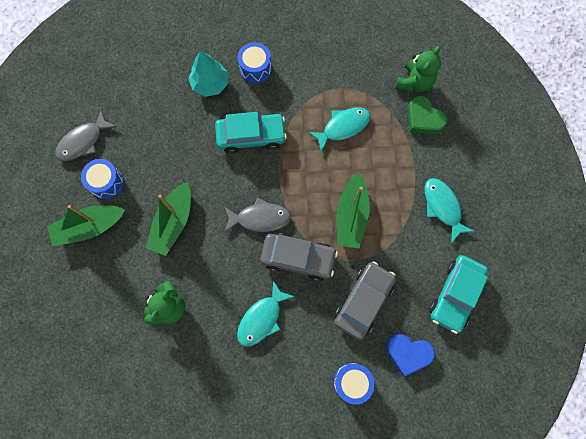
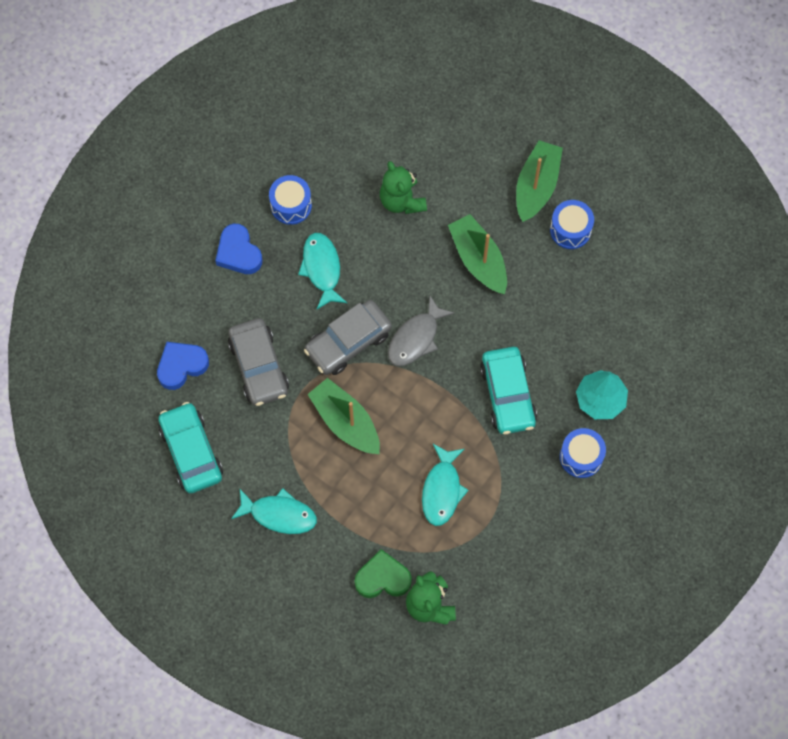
camera: 130 degrees right, 5 degrees down
grey fish [55,110,117,161] -> none
turquoise car [215,112,287,154] -> turquoise car turned 45 degrees counterclockwise [480,347,537,434]
blue drum [334,363,375,405] -> blue drum moved to [269,175,312,225]
none -> blue heart [215,224,263,274]

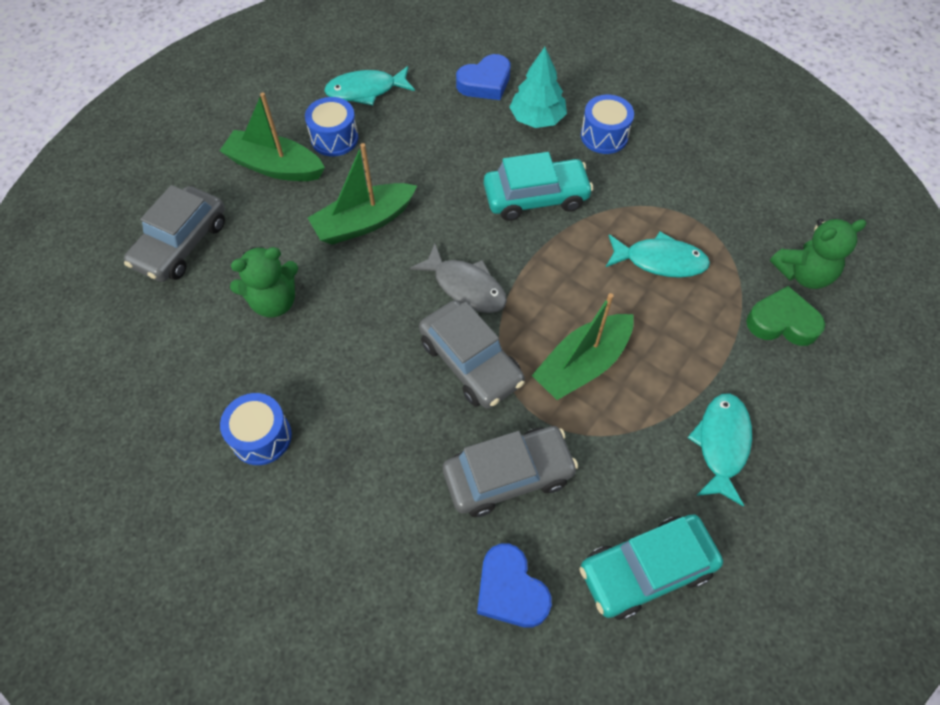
camera: 90 degrees left, 10 degrees down
blue heart [215,224,263,274] -> blue heart moved to [456,54,511,100]
turquoise fish [298,233,347,310] -> turquoise fish moved to [324,66,415,105]
green heart [355,549,412,598] -> green heart turned 105 degrees clockwise [746,286,825,346]
none -> grey car [124,185,225,282]

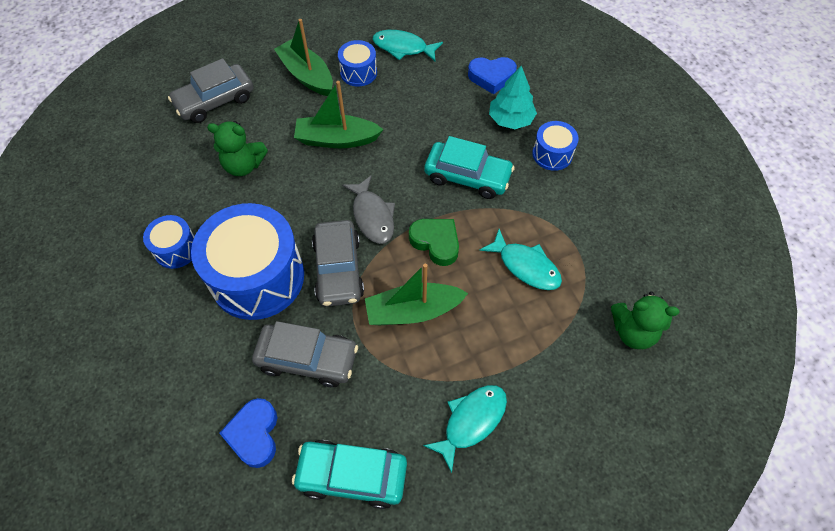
camera: 30 degrees right, 0 degrees up
green heart [746,286,825,346] -> green heart moved to [409,219,459,266]
none -> blue drum [191,203,304,320]

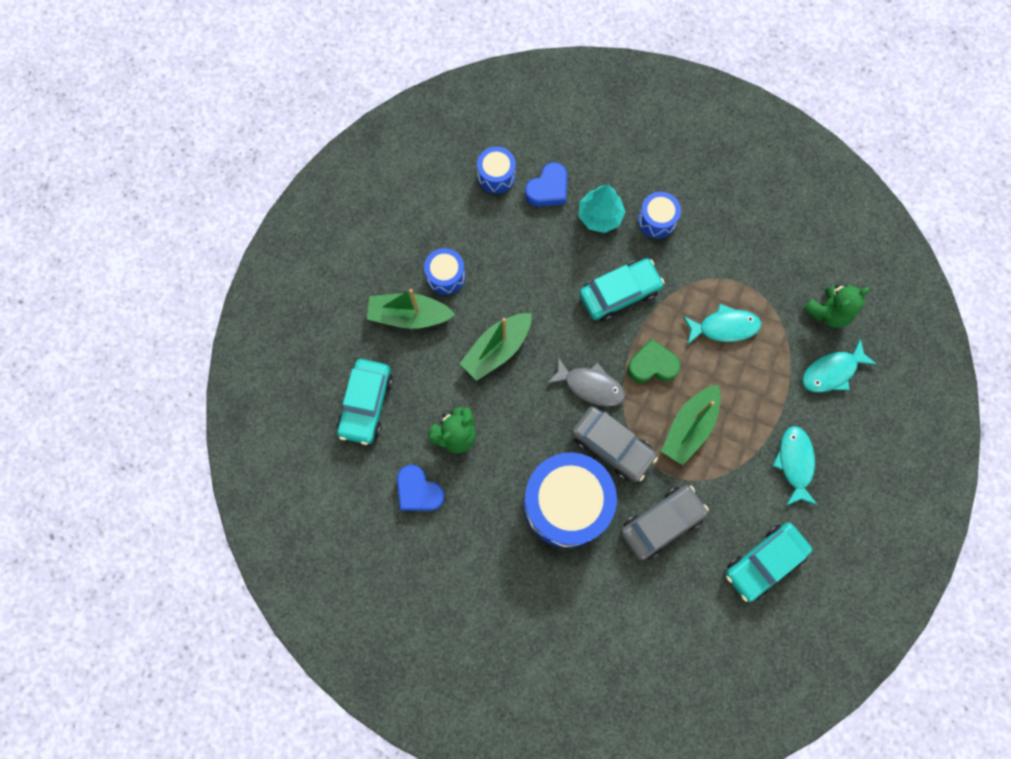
camera: 45 degrees left, 15 degrees up
blue drum [143,215,195,269] -> blue drum moved to [477,147,516,194]
grey car [168,58,253,123] -> turquoise car [337,359,393,445]
blue heart [219,398,277,468] -> blue heart moved to [397,465,445,511]
turquoise fish [373,30,443,61] -> turquoise fish moved to [802,339,877,392]

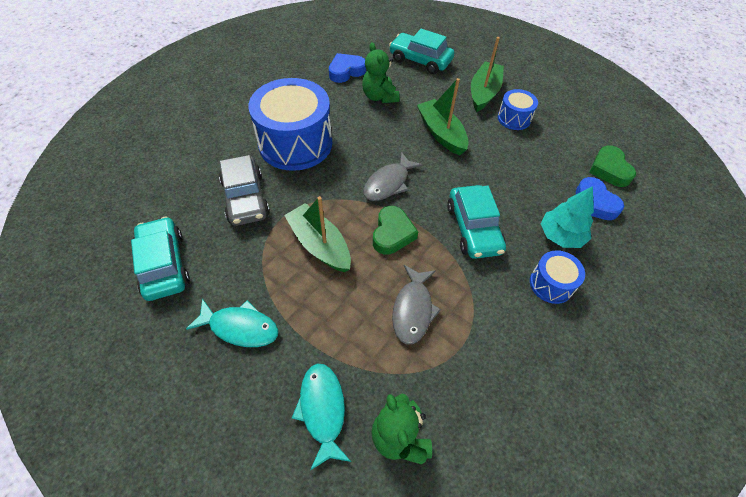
camera: 105 degrees right, 20 degrees down
blue drum [477,147,516,194] -> green heart [589,146,636,187]
grey car [572,406,658,482] -> none
turquoise fish [683,304,761,345] -> grey fish [392,265,441,345]

